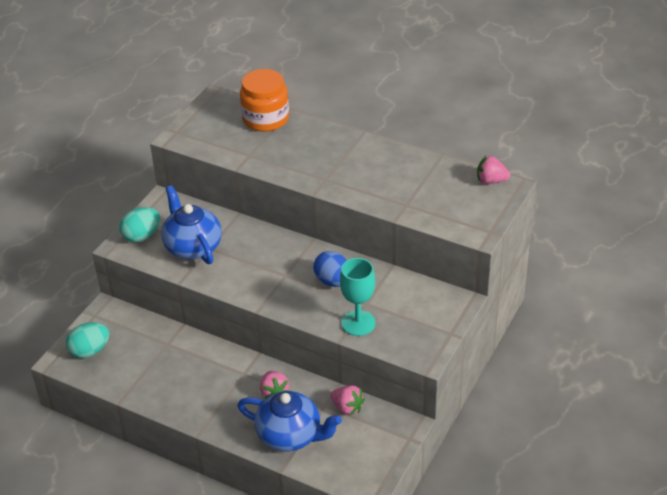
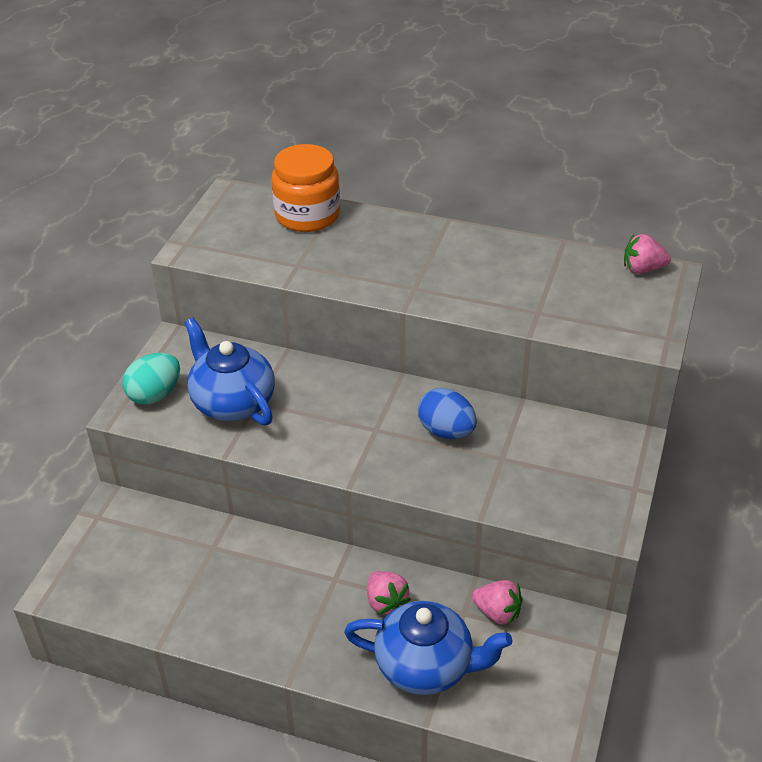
camera: 10 degrees left, 0 degrees up
turquoise egg [66,323,109,358] -> none
turquoise goblet [340,258,375,336] -> none

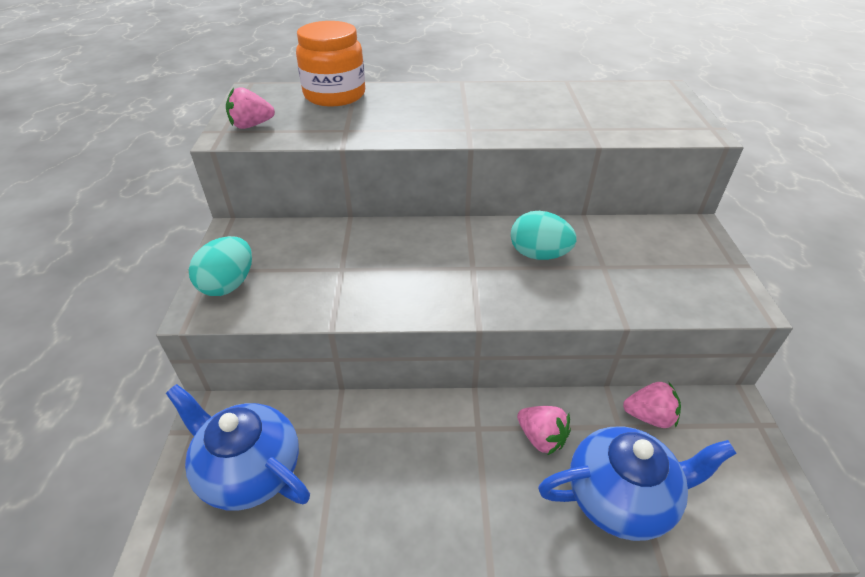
camera: 20 degrees left, 0 degrees up
blue teapot [184,318,275,425] -> blue teapot moved to [166,384,310,511]
blue egg [418,388,477,439] -> turquoise egg [511,211,576,260]
pink strawberry [624,234,671,274] -> pink strawberry moved to [226,87,275,129]

